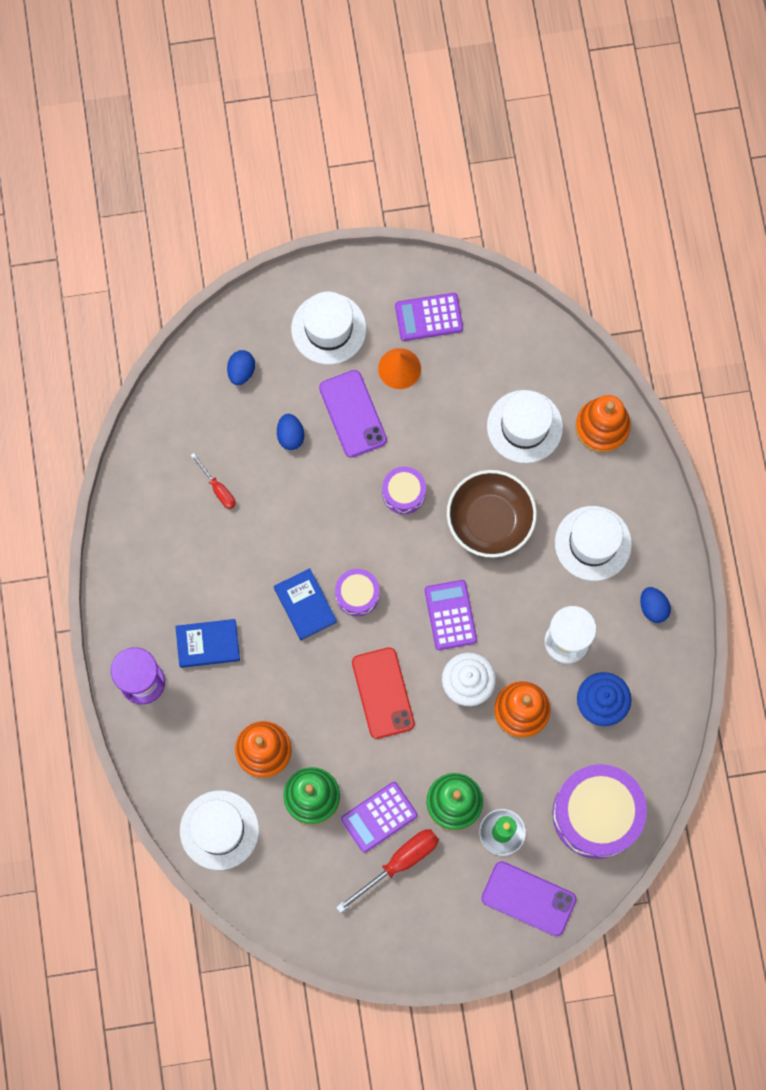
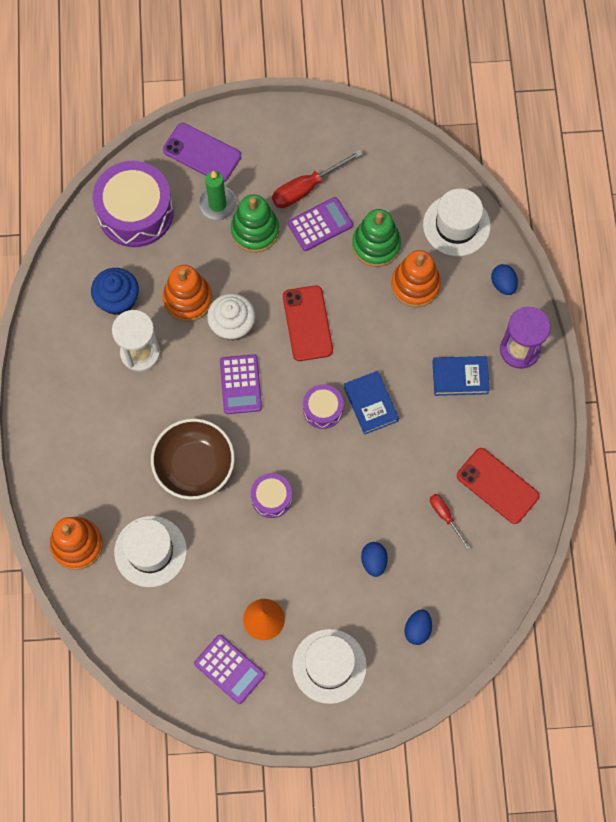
camera: 175 degrees left, 5 degrees down
purple phone [319,370,387,458] -> none
purple calculator [395,293,463,341] -> purple calculator turned 45 degrees clockwise [194,635,265,704]
white hat [555,506,632,581] -> none
blue egg [640,587,671,623] -> blue egg moved to [491,264,518,295]
none -> red phone [457,448,540,524]

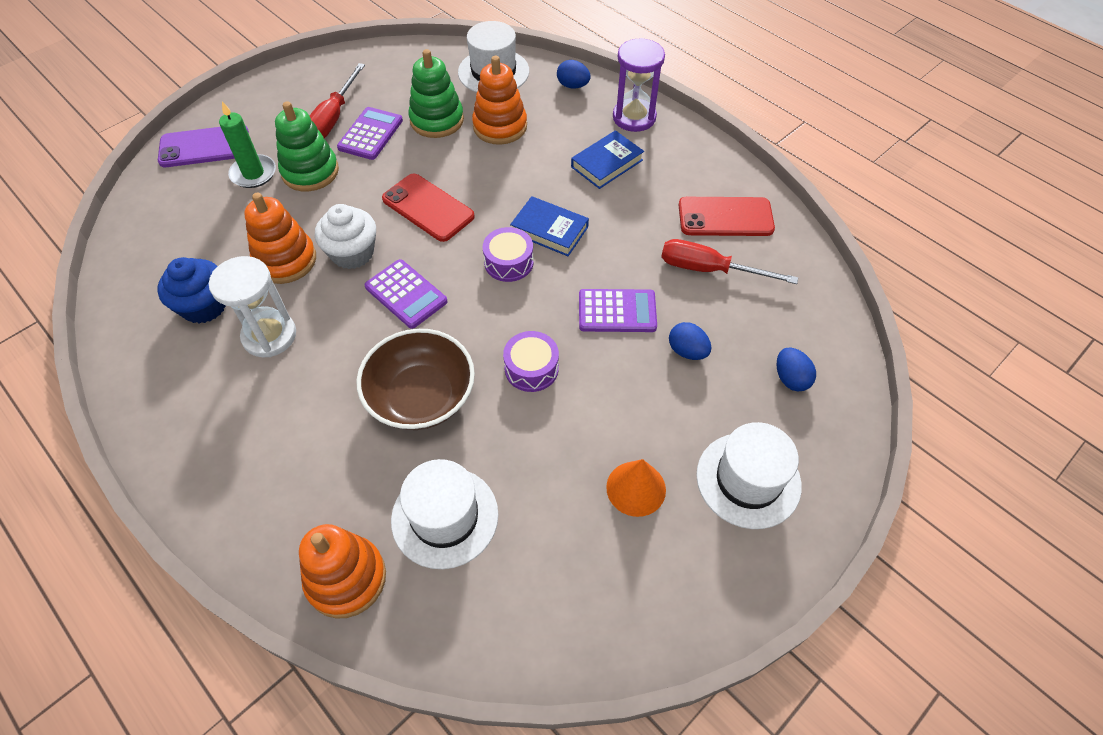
camera: 40 degrees left, 15 degrees down
purple drum [93,161,174,247] -> none
purple calculator [194,635,265,704] -> purple calculator moved to [579,289,657,332]
red screwdriver [430,494,470,550] -> red screwdriver [661,239,798,284], size x1.71

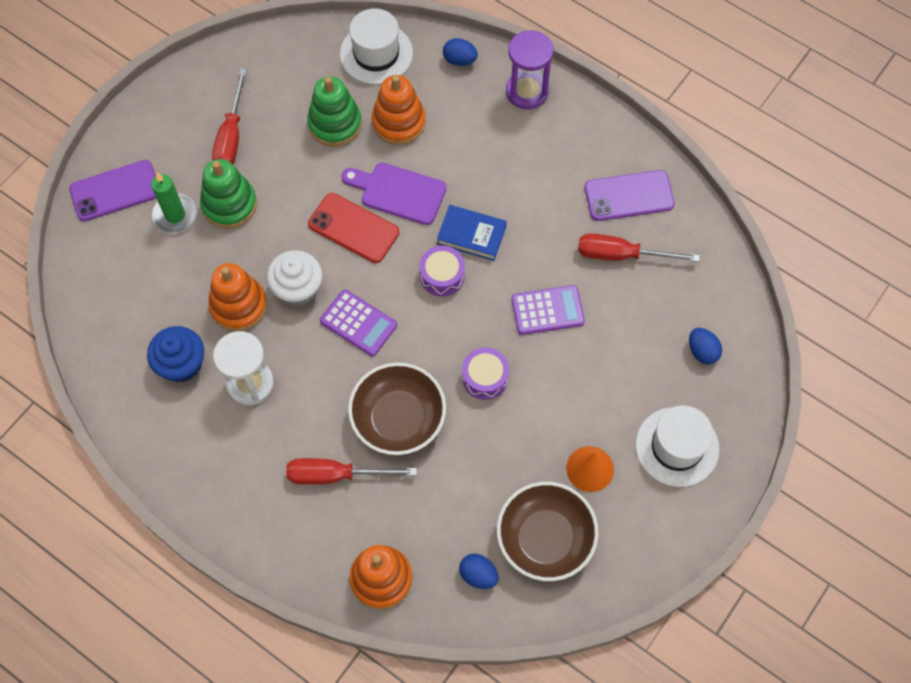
camera: 10 degrees left, 10 degrees up
purple calculator [337,107,403,160] -> none
white hat [391,459,498,569] -> none
blue book [571,130,644,189] -> none
blue egg [669,322,711,360] -> blue egg moved to [459,554,498,589]
red phone [679,197,775,236] -> purple phone [584,170,675,221]
none -> red screwdriver [286,458,417,485]
none -> purple cutting board [341,163,447,225]
none -> brown bowl [497,482,598,581]

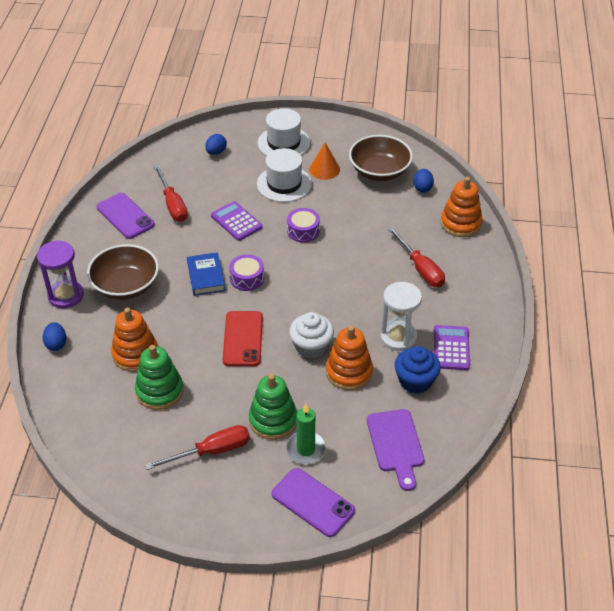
camera: 120 degrees left, 20 degrees down
purple calculator [320,289,397,356] -> purple calculator moved to [434,325,470,370]
white hat [340,8,413,84] -> white hat moved to [257,148,312,202]
purple cutting board [341,163,447,225] -> purple cutting board moved to [367,409,424,491]
brown bowl [348,363,446,455] -> brown bowl moved to [87,244,159,300]

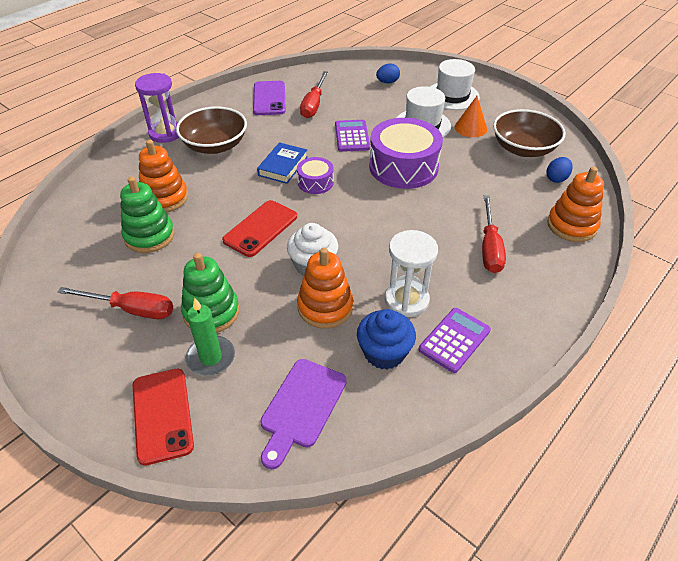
camera: 35 degrees right, 0 degrees up
blue egg [43,322,67,351] -> none
purple phone [272,468,355,537] -> red phone [133,369,194,466]
purple drum [287,208,320,243] -> purple drum [369,118,443,189], size x1.98

